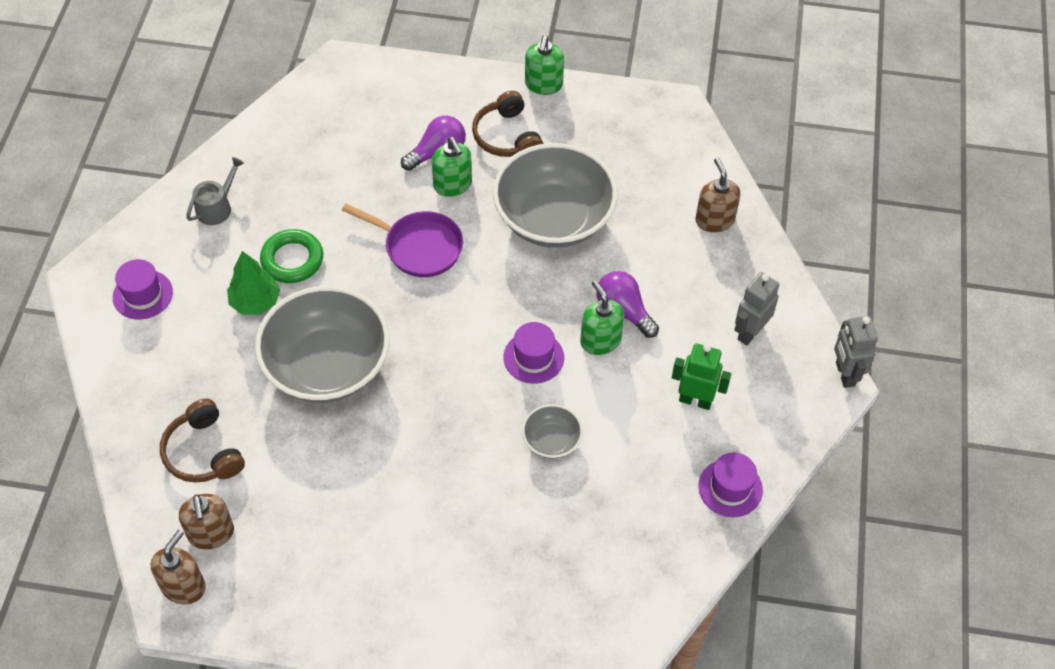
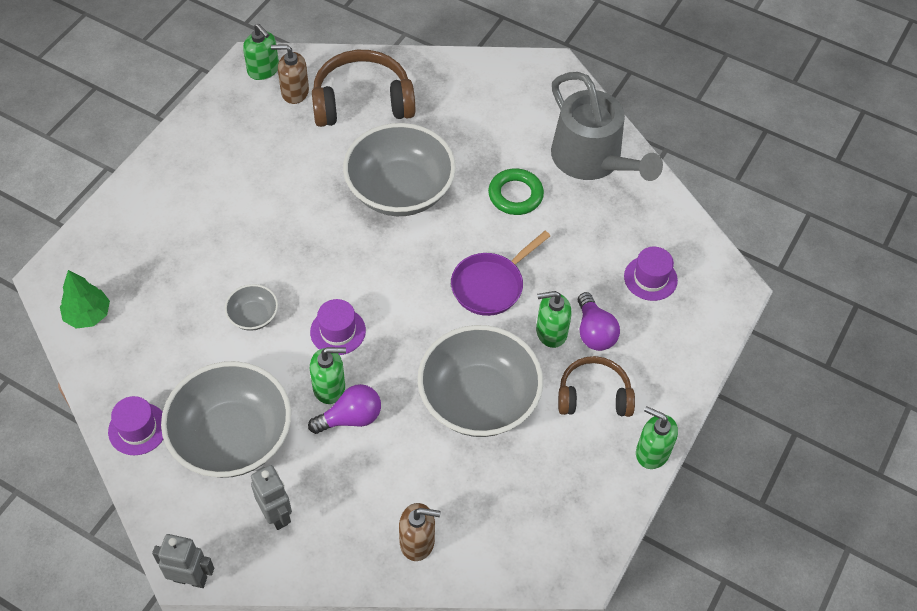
camera: 110 degrees right, 0 degrees up
purple hat [113,259,173,320] -> purple hat moved to [624,247,678,301]
brown soap dispenser [151,530,206,604] -> green soap dispenser [243,24,279,80]
brown headphones [160,399,245,483] -> brown headphones [312,50,415,127], size x1.57
grey watering can [186,157,244,225] -> grey watering can [551,72,663,181], size x2.27
green tree [227,251,280,314] -> green tree moved to [60,270,110,329]
green robot [672,343,731,410] -> grey bowl [161,361,291,478]

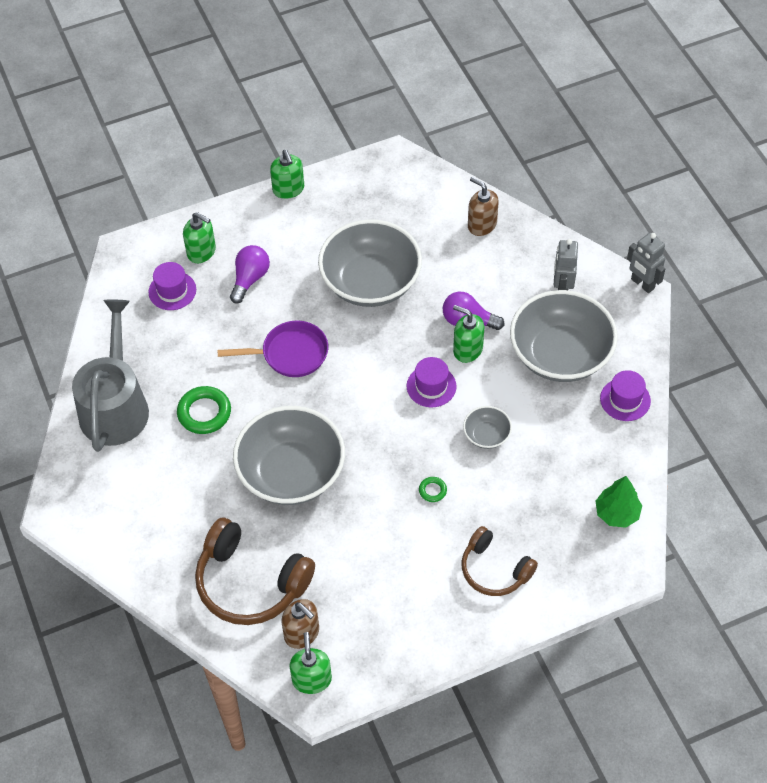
camera: 140 degrees left, 0 degrees up
green soap dispenser [536,291,572,348] -> green soap dispenser moved to [183,212,216,263]
brown headphones [558,356,635,417] -> brown headphones moved to [462,526,538,596]
none -> green ring [419,477,447,502]

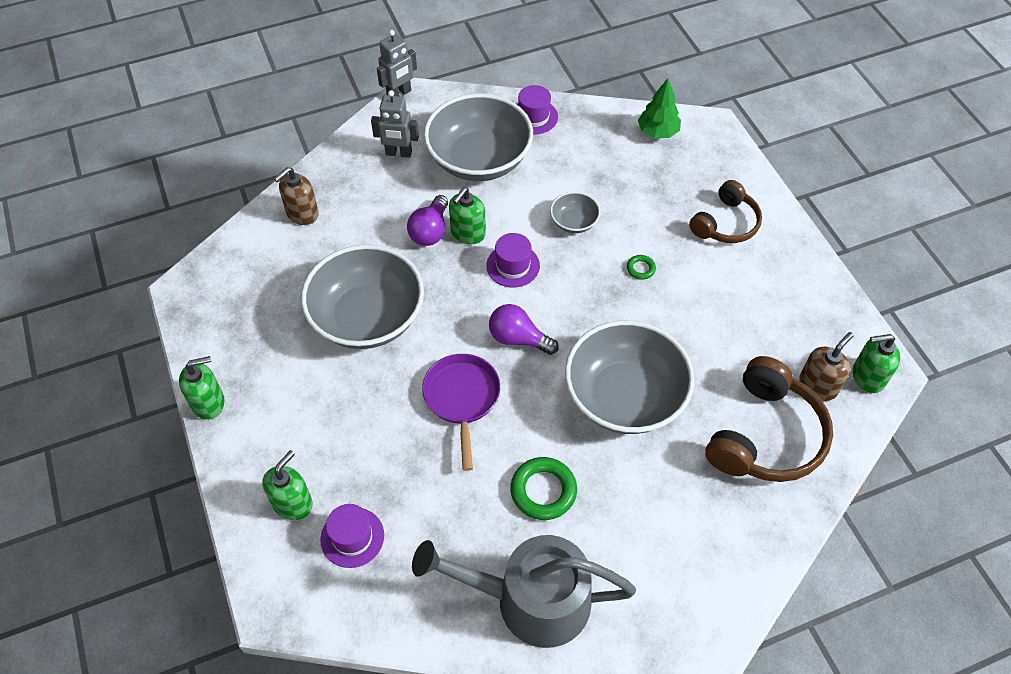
camera: 90 degrees left, 0 degrees up
purple light bulb [230,245,270,304] -> purple light bulb moved to [489,304,559,355]

